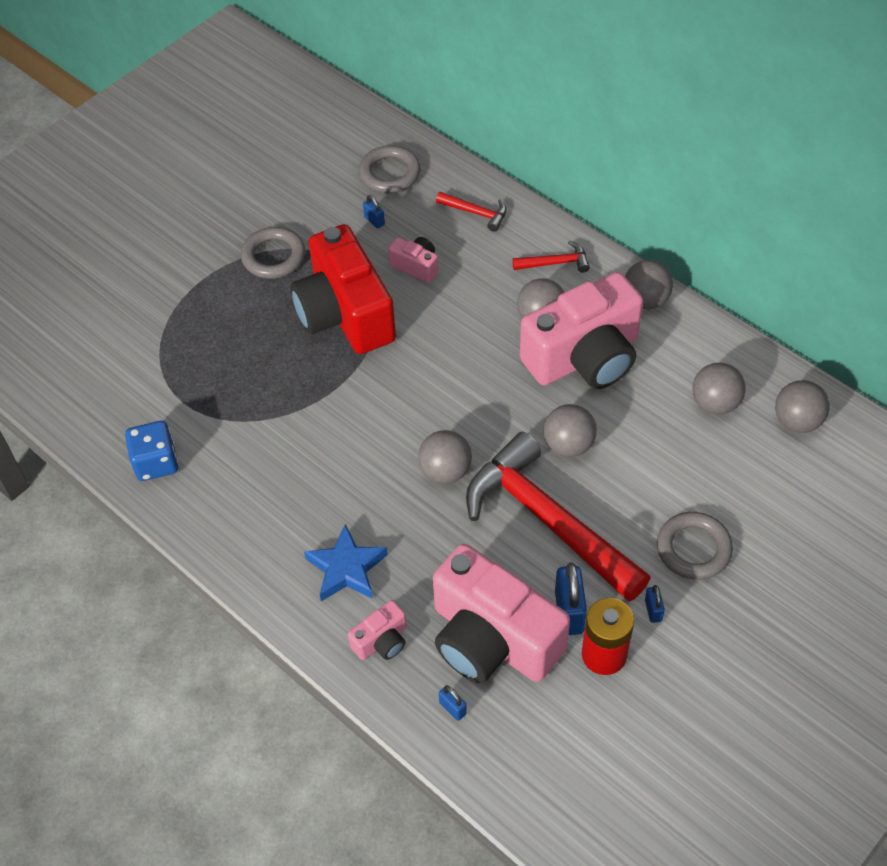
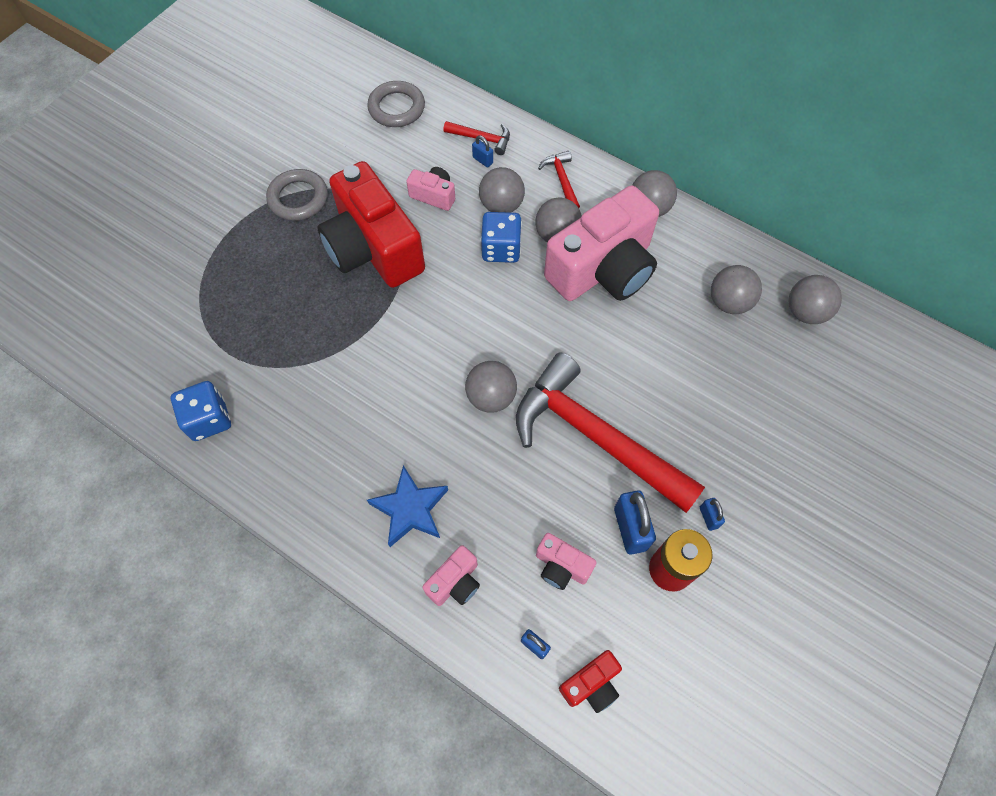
camera: 10 degrees left, 10 degrees up
blue padlock [363,195,385,229] -> blue padlock moved to [472,135,493,167]
pink camera [433,544,570,683] -> pink camera [536,533,597,590], size x0.43
red hammer [512,240,590,273] -> red hammer turned 90 degrees counterclockwise [538,151,580,208]
grey ball [543,404,597,457] -> grey ball moved to [479,167,525,213]
grey ring [657,512,733,580] -> none
none -> blue dice [481,212,522,263]
none -> red camera [559,650,622,713]

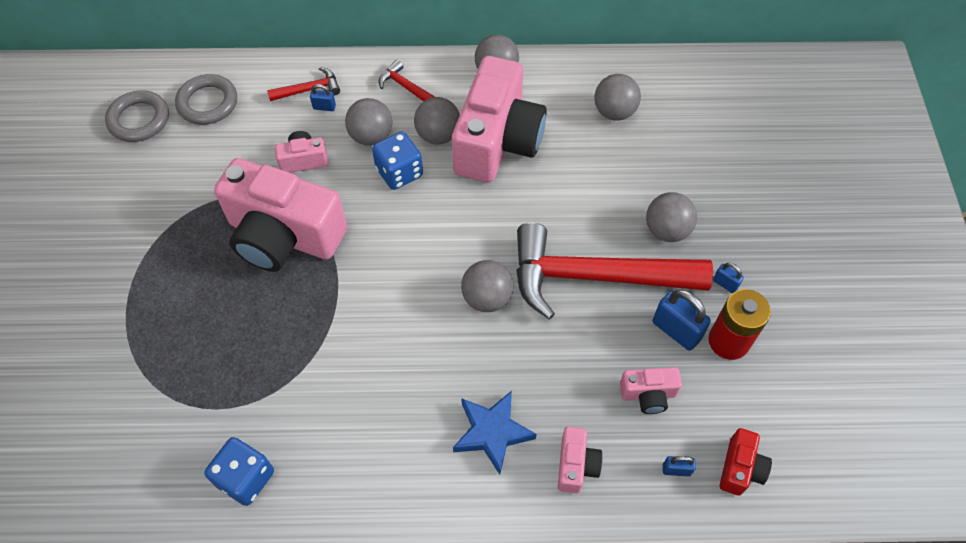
camera: 35 degrees left, 5 degrees down
grey ring [266,169,328,221] -> grey ring moved to [105,90,169,142]
red camera [317,161,425,288] -> pink camera [214,158,347,272]
grey ball [789,275,842,324] -> grey ball moved to [646,192,697,242]

